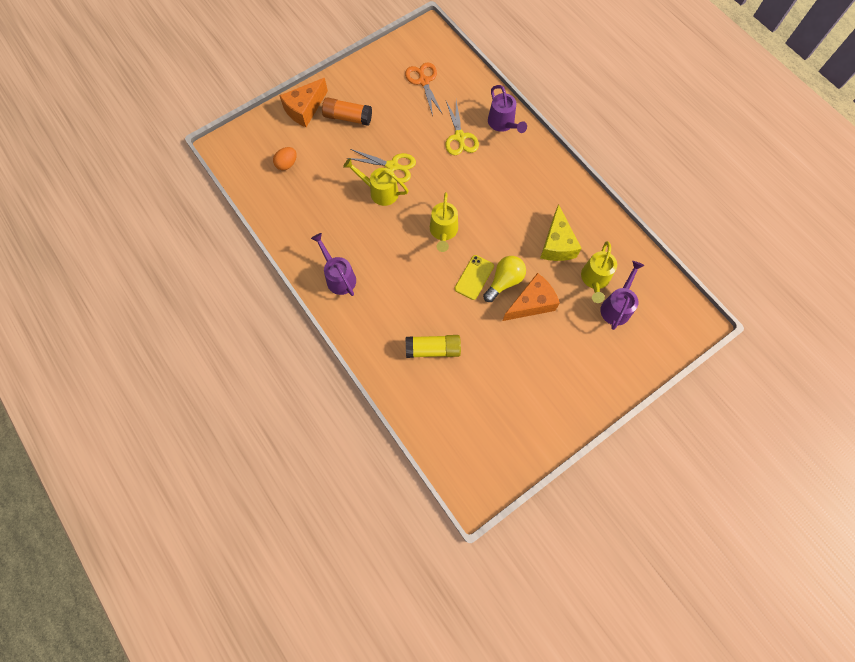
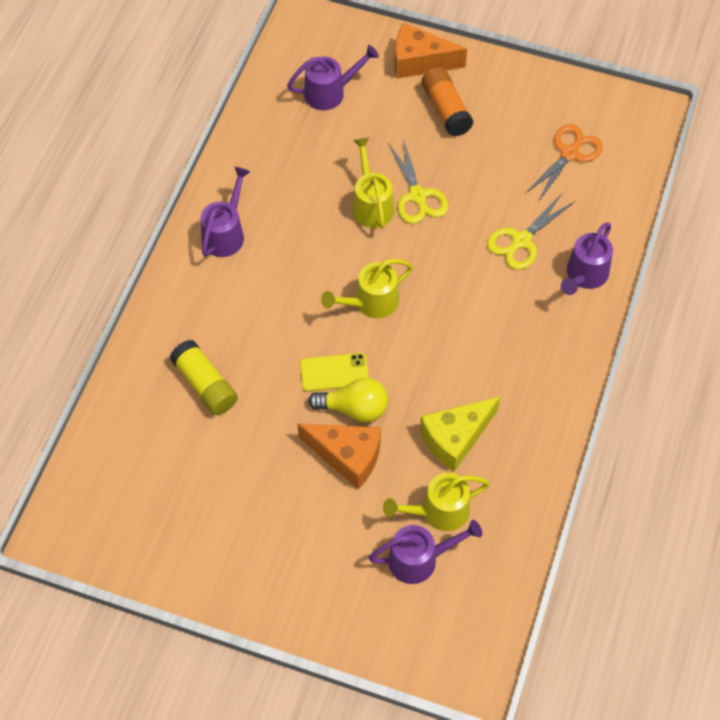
camera: 55 degrees right, 10 degrees down
orange egg [273,147,297,171] -> purple watering can [287,45,379,110]

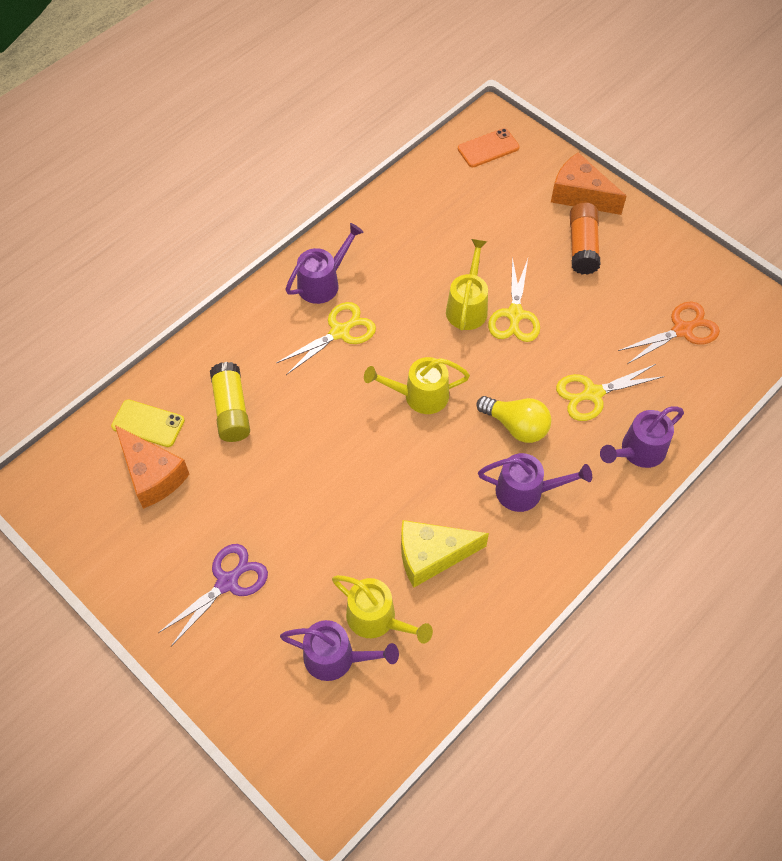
camera: 25 degrees right, 0 degrees up
purple watering can [287,45,379,110] -> purple watering can moved to [478,453,592,512]
orange cheese [297,423,381,489] -> orange cheese moved to [115,425,190,509]
yellow phone [300,353,369,392] -> yellow phone moved to [111,400,185,447]
yellow light bulb [308,378,388,423] -> yellow light bulb moved to [476,396,551,443]
yellow watering can [383,473,490,531] -> yellow watering can turned 150 degrees counterclockwise [332,575,433,644]
none -> purple scissors [158,544,268,646]
none -> yellow scissors [276,302,376,375]
none -> orange phone [458,128,520,167]

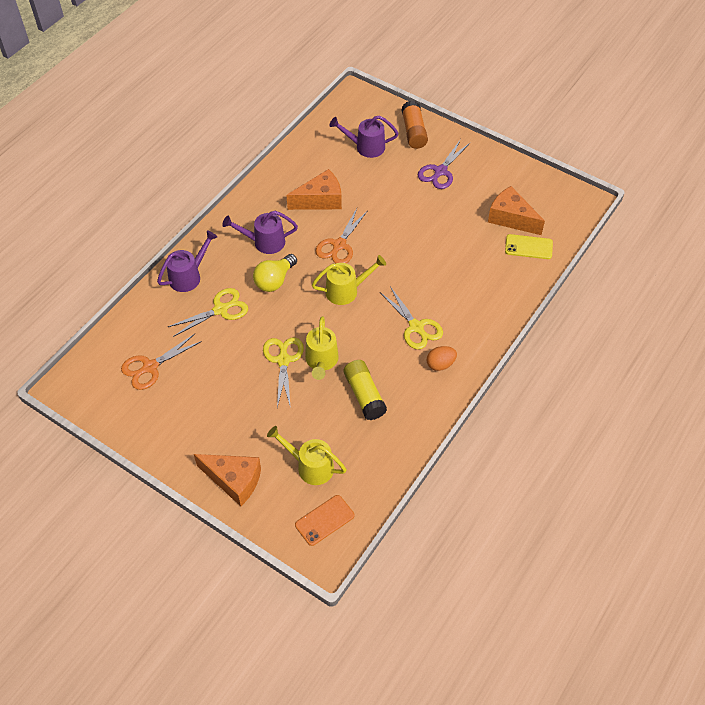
camera: 170 degrees right, 5 degrees down
yellow glue stick [210,362,250,442] -> yellow glue stick moved to [344,360,387,420]
yellow scissors [276,302,376,375] -> yellow scissors turned 75 degrees counterclockwise [380,286,443,349]
purple watering can [285,223,364,304] -> orange egg [427,346,457,371]
yellow watering can [332,575,433,644] -> yellow watering can moved to [267,426,347,485]
yellow cheese [401,520,489,588] -> orange cheese [286,169,342,210]
yellow light bulb [476,396,551,443] -> yellow light bulb turned 75 degrees counterclockwise [253,254,297,292]
orange glue stick [570,203,600,275] -> orange glue stick moved to [401,101,428,149]
none -> orange scissors [315,208,368,264]

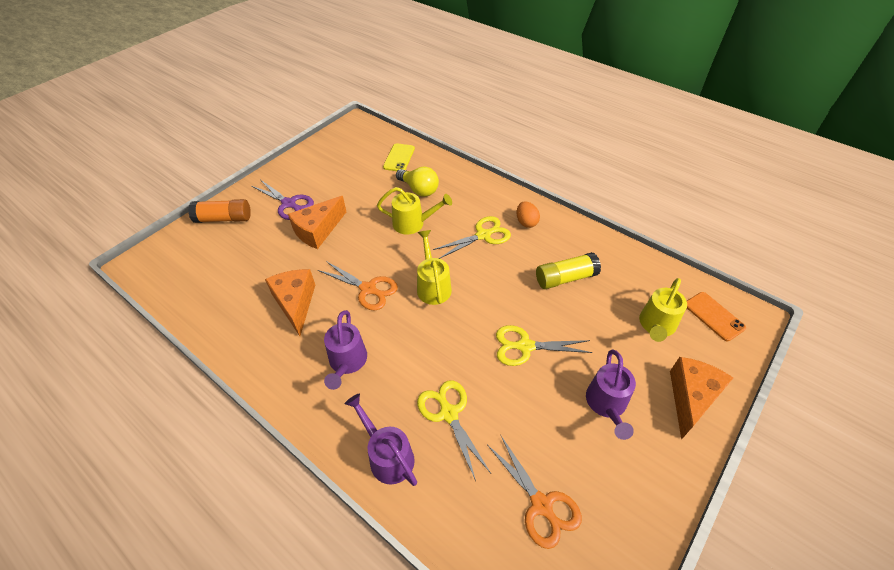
camera: 85 degrees left, 5 degrees down
yellow light bulb [253,254,297,292] -> yellow light bulb moved to [396,167,439,197]
yellow watering can [305,316,339,380] -> yellow watering can moved to [377,187,452,235]
purple watering can [329,115,399,158] -> purple watering can moved to [586,349,636,440]
orange cheese [488,186,545,235] -> orange cheese moved to [288,196,346,249]

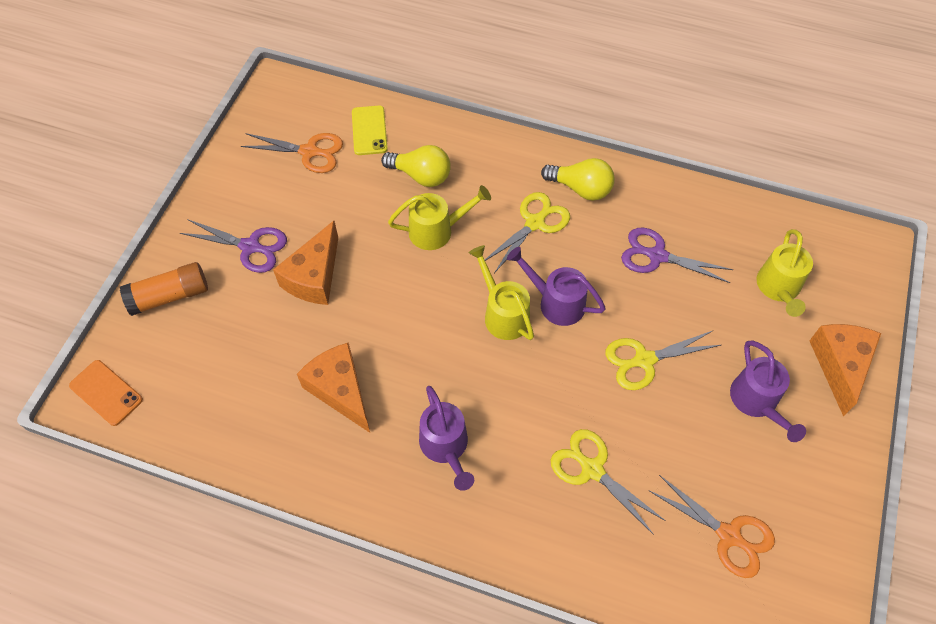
camera: 20 degrees left, 10 degrees up
orange scissors [318,261,398,311] -> orange scissors moved to [241,133,343,173]
purple watering can [345,394,417,486] -> purple watering can moved to [507,247,606,326]
orange egg [516,201,540,228] -> yellow light bulb [541,158,615,201]
yellow glue stick [536,252,601,289] -> purple scissors [621,228,733,283]
orange phone [687,292,746,341] -> orange phone moved to [69,360,143,426]

